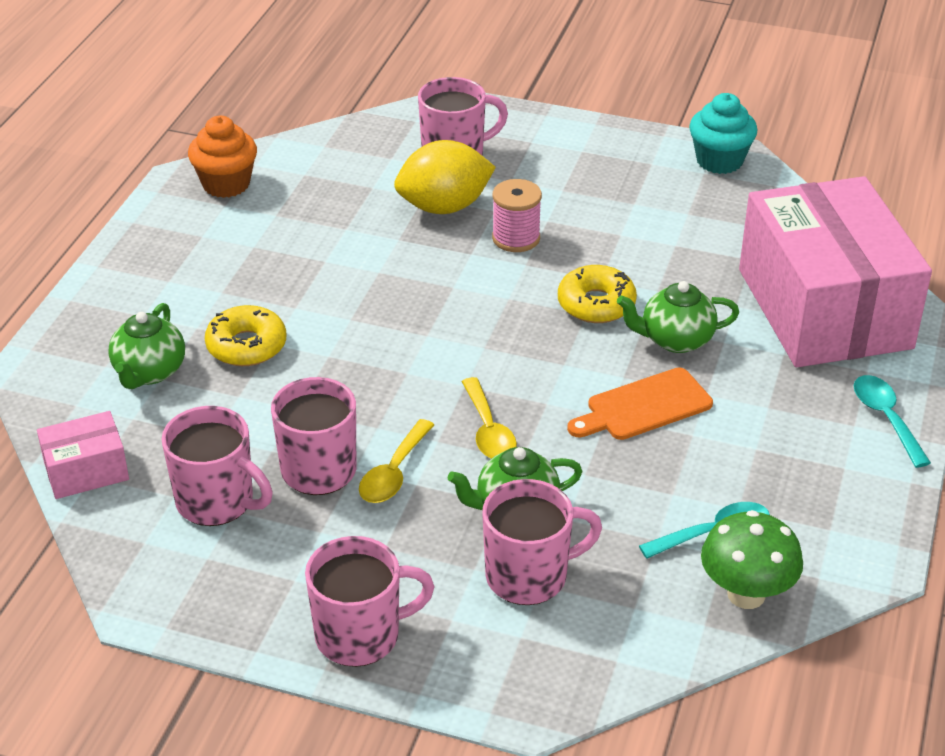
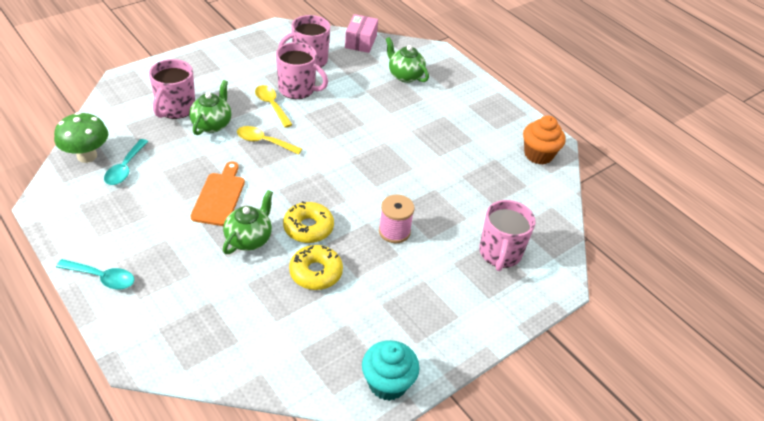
camera: 120 degrees right, 5 degrees up
yellow donut [205,305,286,366] -> yellow donut moved to [289,245,343,290]
pink mug [305,536,435,667] -> none
yellow lemon [394,140,496,214] -> none
pink box [739,176,932,367] -> none

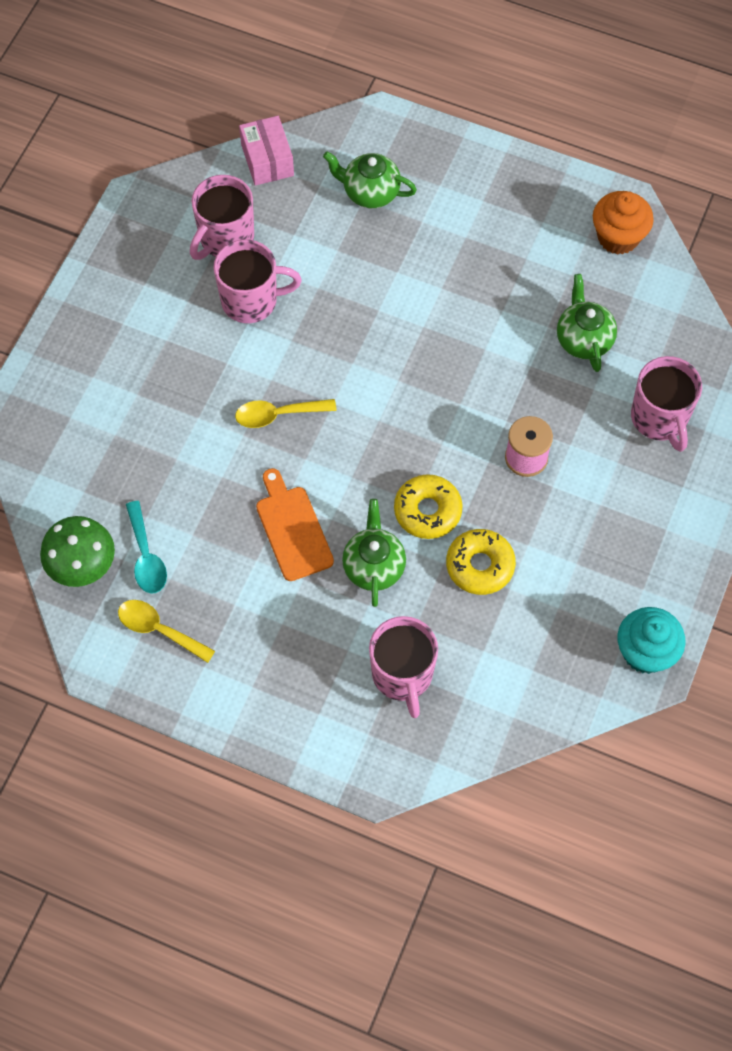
camera: 25 degrees left, 20 degrees up
turquoise spoon [56,259,135,289] -> none
pink mug [149,59,195,119] -> pink mug moved to [369,616,438,718]
green teapot [189,80,231,135] -> green teapot moved to [557,274,617,372]
yellow spoon [255,85,293,128] -> yellow spoon moved to [118,600,215,663]

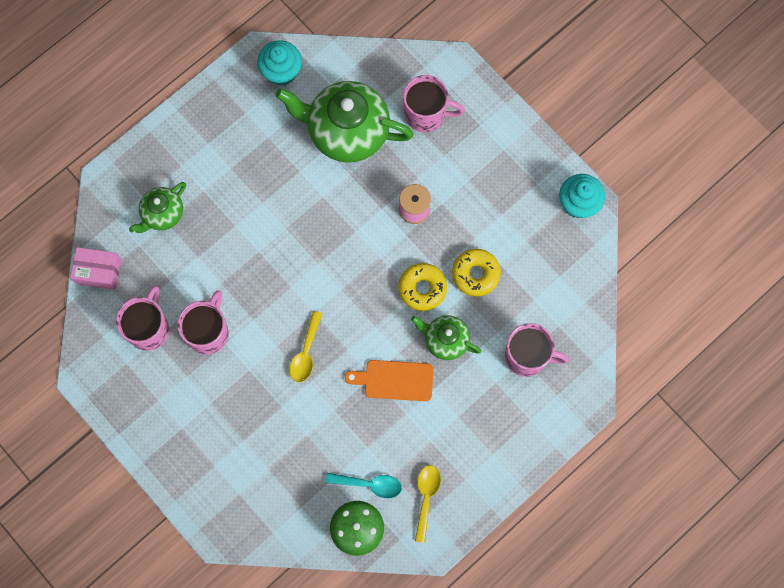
camera: 65 degrees left, 10 degrees up
yellow spoon [118,600,215,663] -> yellow spoon turned 135 degrees clockwise [415,465,441,543]
pink mug [190,175,254,260] -> pink mug turned 135 degrees counterclockwise [116,286,169,351]
green teapot [557,274,617,372] -> green teapot [276,81,413,163], size x1.88
orange cupcake [593,191,654,255] -> turquoise cupcake [257,40,302,86]

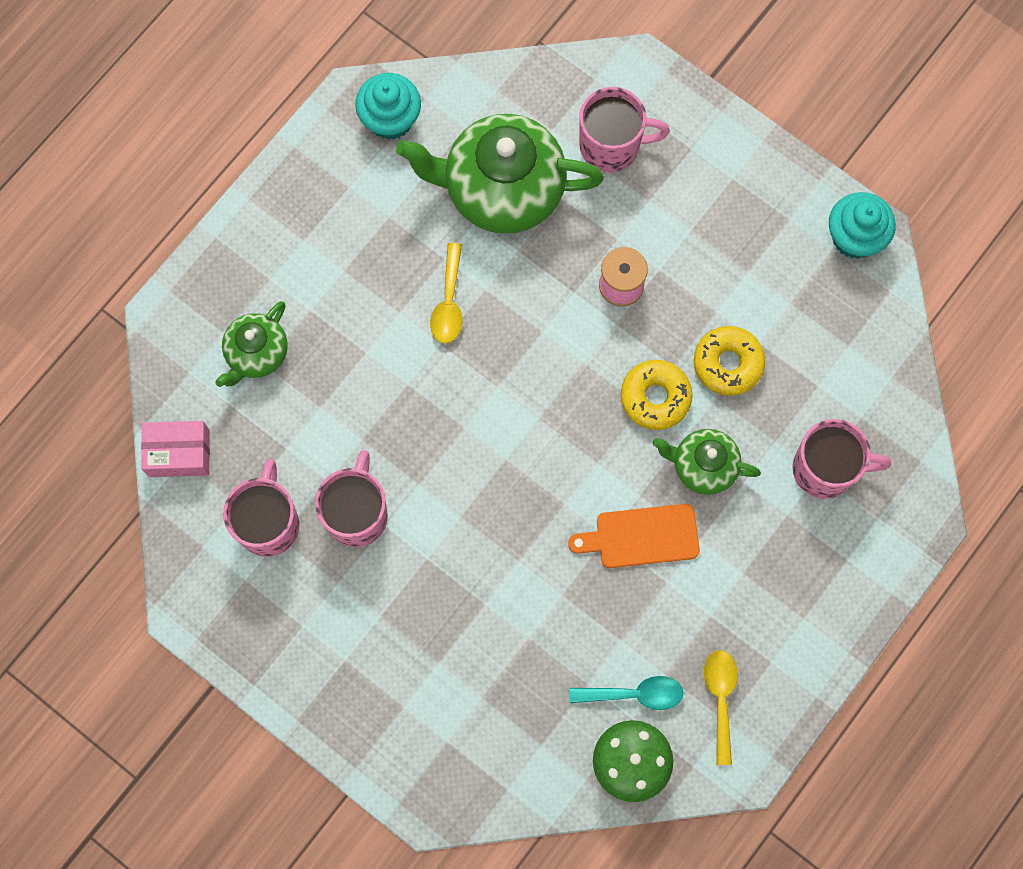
camera: 10 degrees left, 0 degrees up
yellow spoon [289,311,322,382] -> yellow spoon moved to [430,243,463,343]

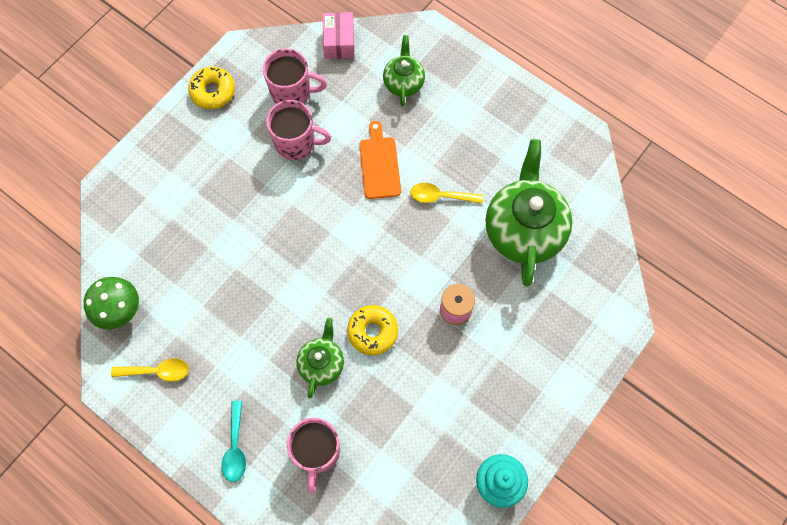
camera: 90 degrees right, 5 degrees down
green teapot [215,301,288,387] -> green teapot turned 60 degrees clockwise [383,35,425,106]
turquoise cupcake [355,73,421,140] -> none
orange cutting board [568,504,700,568] -> orange cutting board moved to [359,121,401,199]
turquoise spoon [570,676,684,710] -> turquoise spoon moved to [222,401,246,482]
pink mug [579,87,670,172] -> none
yellow donut [694,326,765,396] -> yellow donut moved to [188,67,235,109]

